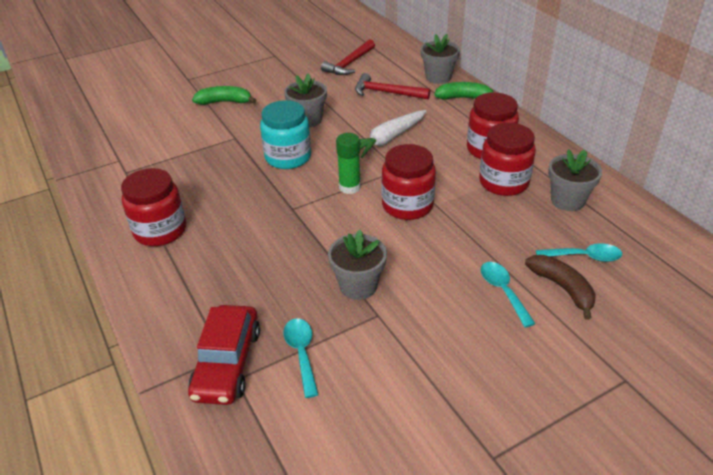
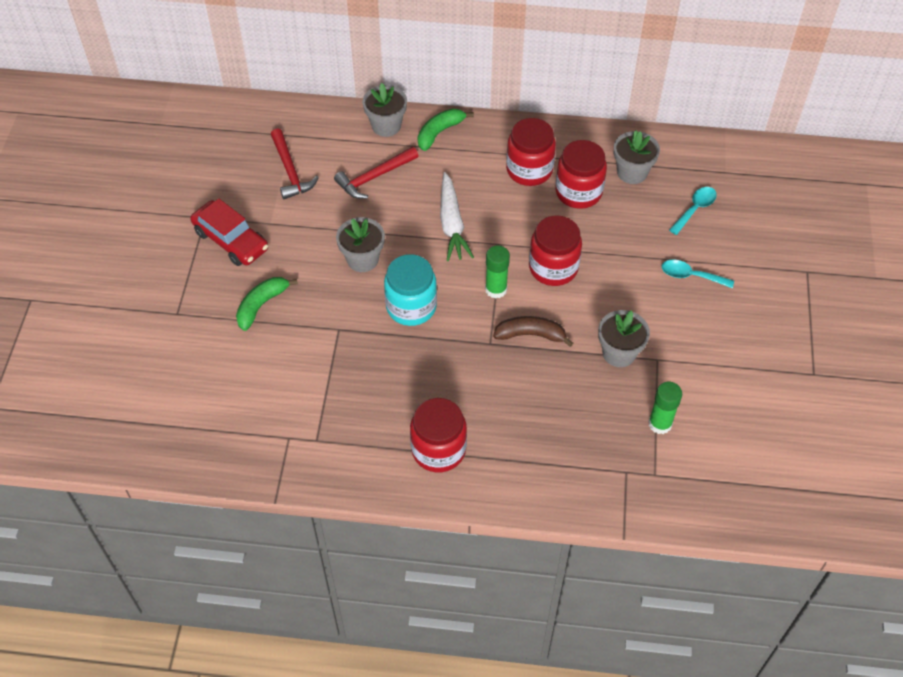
camera: 55 degrees left, 15 degrees up
red car [188,305,260,405] -> red car moved to [190,199,268,266]
turquoise spoon [283,319,319,398] -> green glue stick [648,382,682,434]
brown banana [525,255,596,320] -> brown banana moved to [493,316,573,347]

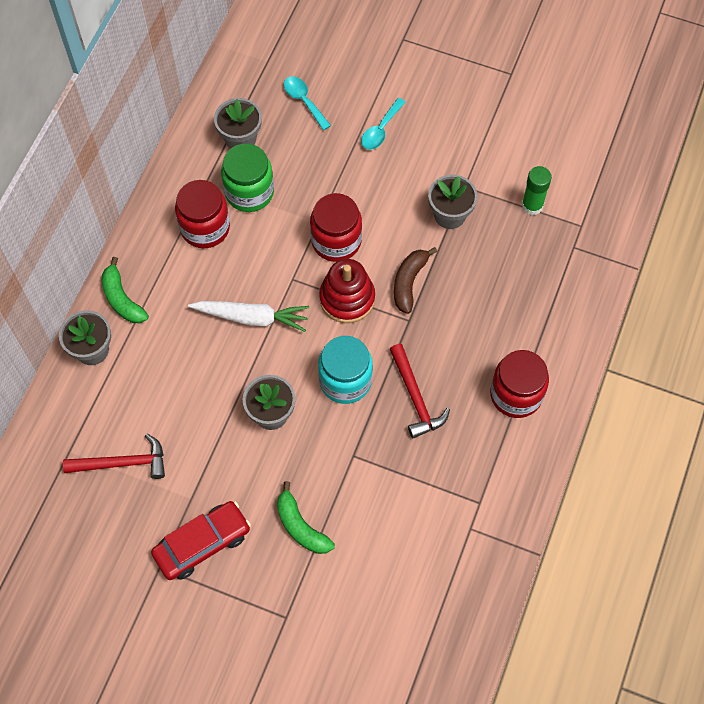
camera: 75 degrees left, 10 degrees up
red hammer [334,147,419,199] -> red hammer moved to [390,344,450,439]
green glue stick [485,245,510,299] -> red stacking toy [319,259,375,323]
red jar [555,140,607,209] -> green jar [221,144,274,212]

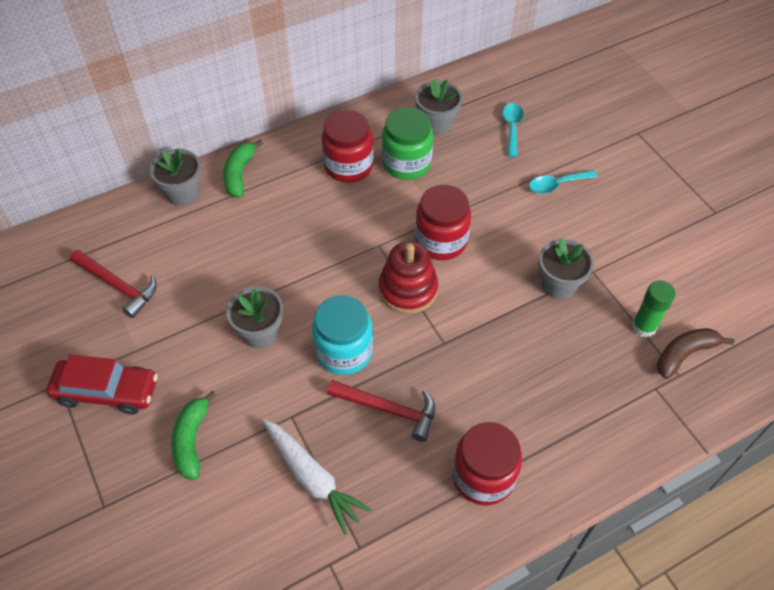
camera: 40 degrees right, 10 degrees down
white carrot [188,301,309,332] -> white carrot moved to [263,419,372,535]
red hammer [390,344,450,439] -> red hammer turned 90 degrees counterclockwise [327,380,435,442]
brown banana [394,247,437,314] -> brown banana moved to [657,328,734,379]

